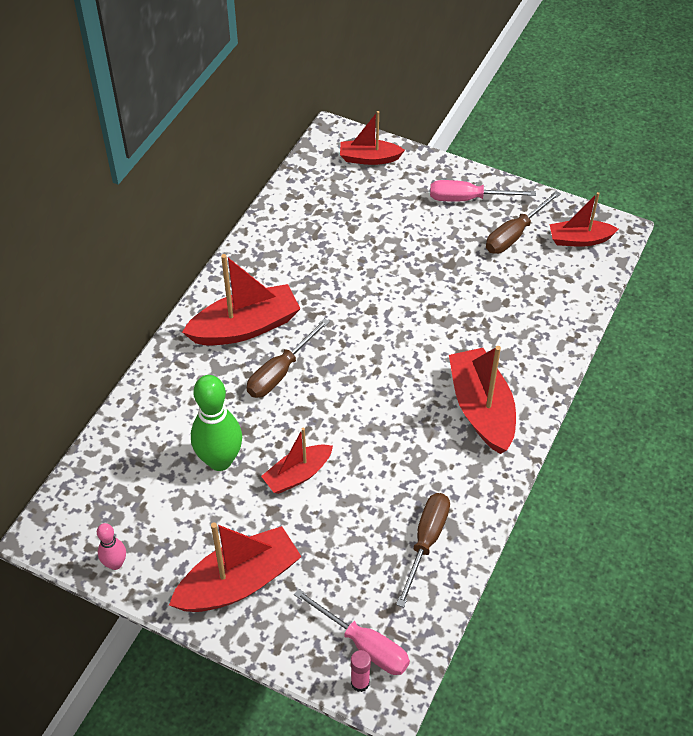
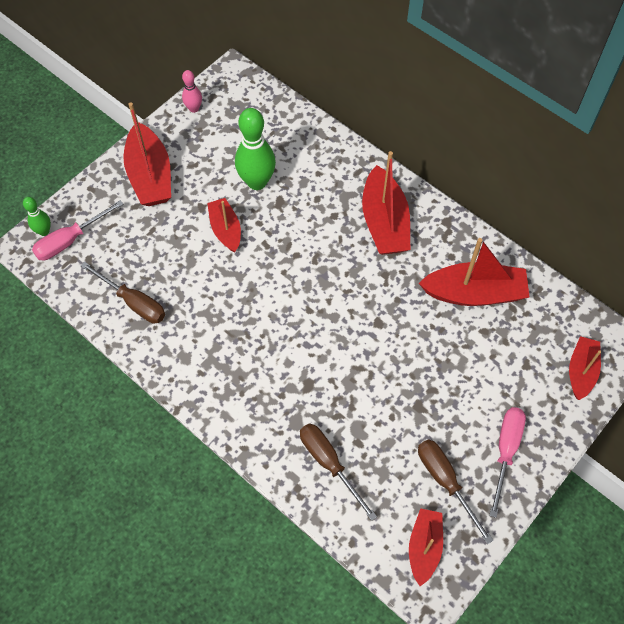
camera: 105 degrees right, 10 degrees up
brown screwdriver [247,318,330,398] -> brown screwdriver moved to [300,423,377,521]
pink glue stick [351,650,371,692] -> green bowling pin [23,197,51,236]
red boat [449,346,516,454] -> red boat moved to [419,238,530,306]

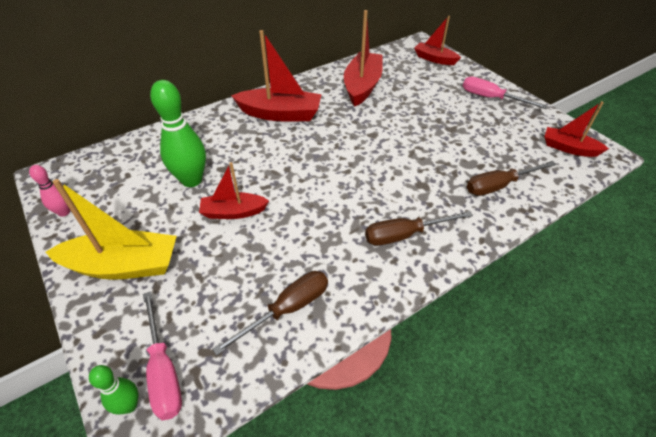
camera: 75 degrees left, 15 degrees down
red boat [123,102,171,206] -> yellow boat [46,179,177,280]
brown screwdriver [418,439,493,544] -> brown screwdriver moved to [365,211,473,246]

